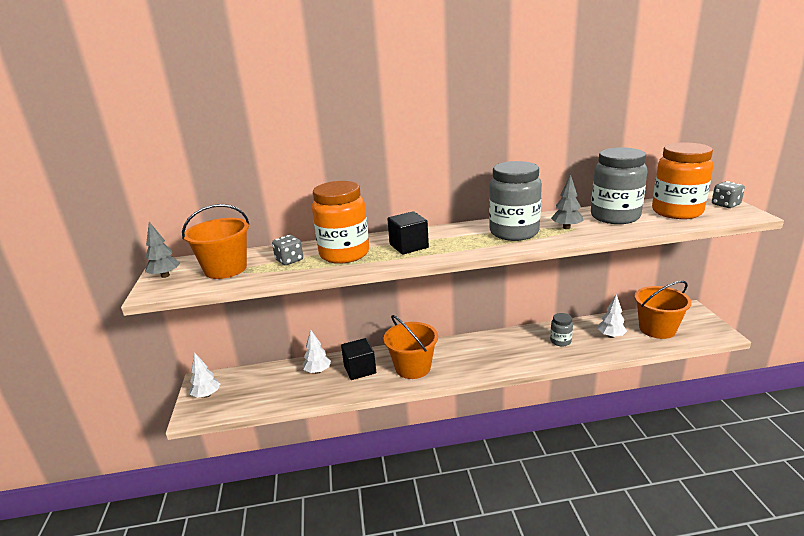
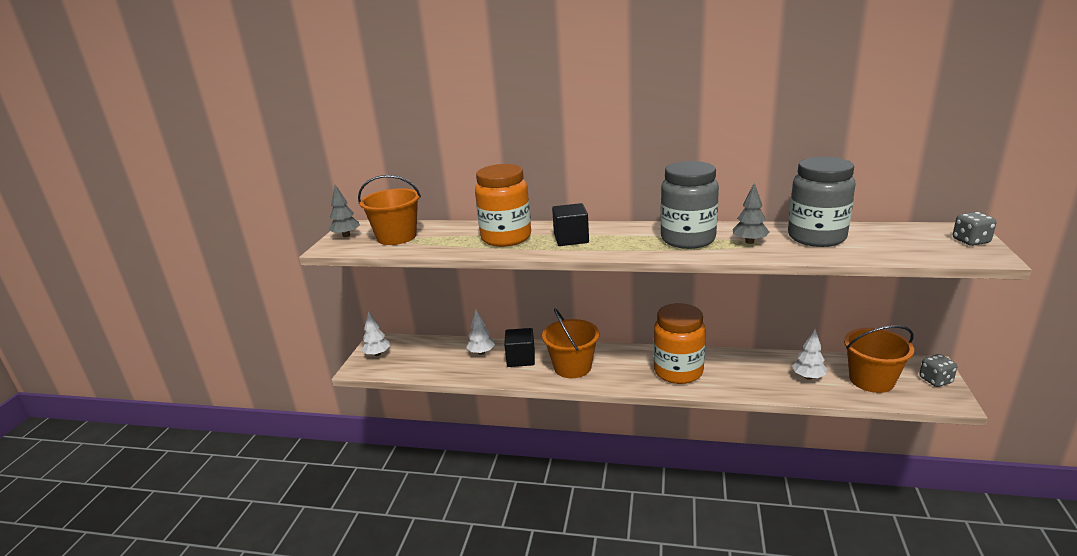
camera: 20 degrees right, 0 degrees up
grey dice [272,235,303,265] -> grey dice moved to [919,354,957,387]
grey jar [550,313,573,346] -> none
orange jar [652,142,713,219] -> orange jar moved to [653,303,706,384]

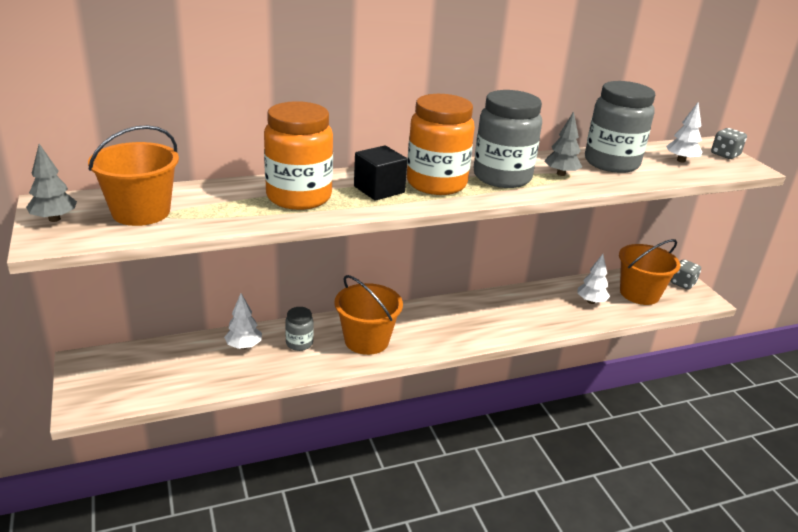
camera: 35 degrees left, 5 degrees up
white tree [362,312,390,356] -> white tree moved to [666,102,703,162]
black cube [504,328,535,367] -> grey jar [285,307,314,351]
orange jar [653,303,706,384] -> orange jar moved to [407,94,475,195]

